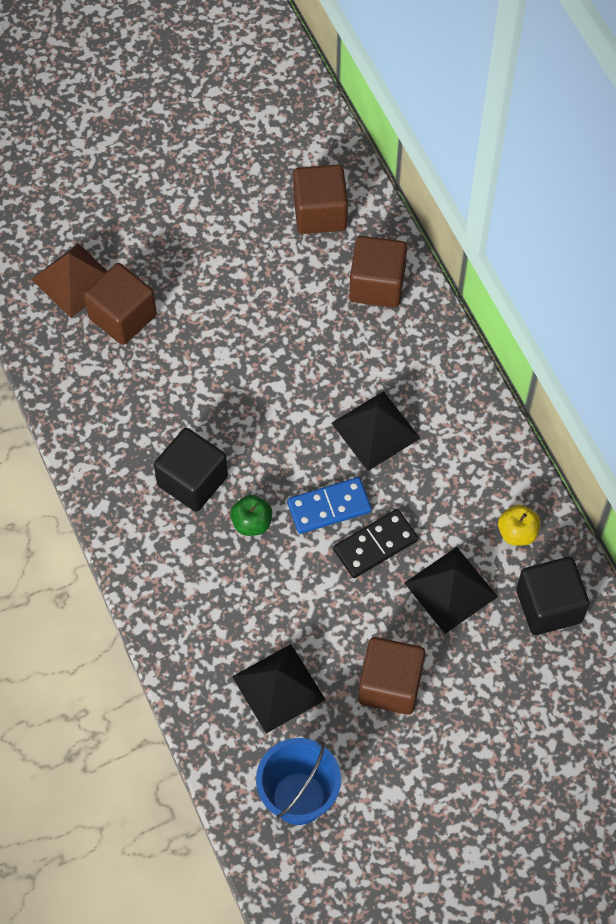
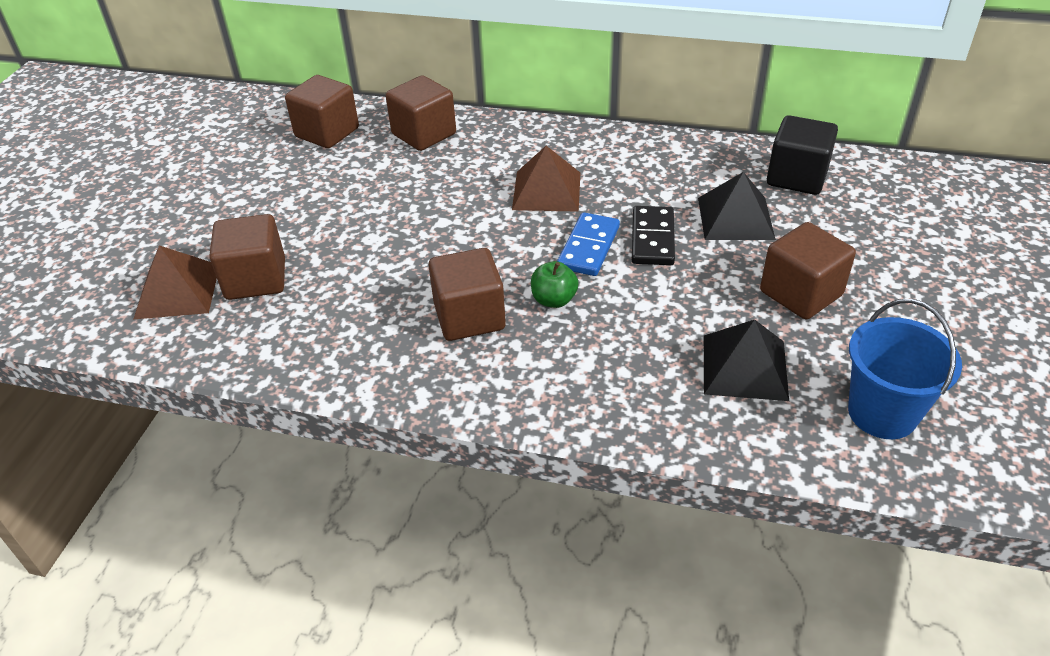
camera: 50 degrees left, 20 degrees down
black cube [154,428,228,512] -> brown cube [428,248,506,341]
black pyramid [332,391,421,471] -> brown pyramid [512,146,580,212]
yellow apple [498,505,540,546] -> none

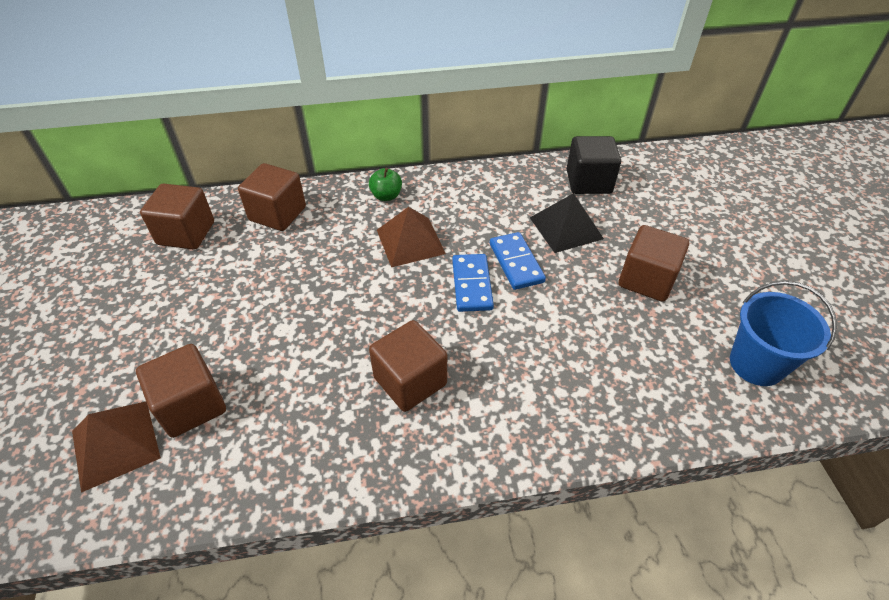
camera: 25 degrees left, 5 degrees up
green apple [531,261,579,308] -> green apple moved to [369,168,402,201]
black domino [632,206,675,265] -> blue domino [490,232,546,290]
black pyramid [704,320,789,401] -> none

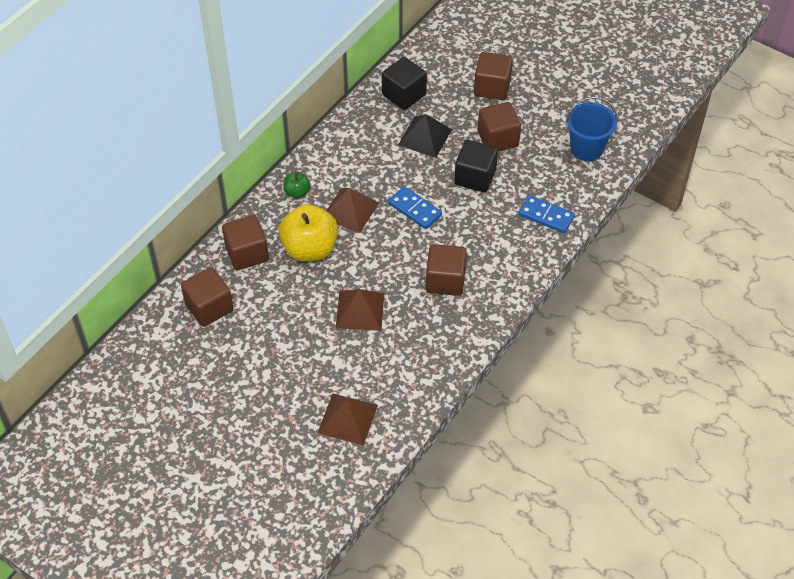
camera: 45 degrees left, 5 degrees up
brown cube [136,344,226,438] -> brown cube moved to [474,52,513,100]
blue domino [490,232,546,290] -> blue domino moved to [518,195,575,233]
none -> yellow apple [279,204,338,262]
none -> brown pyramid [336,289,384,331]
none -> black cube [454,140,498,192]

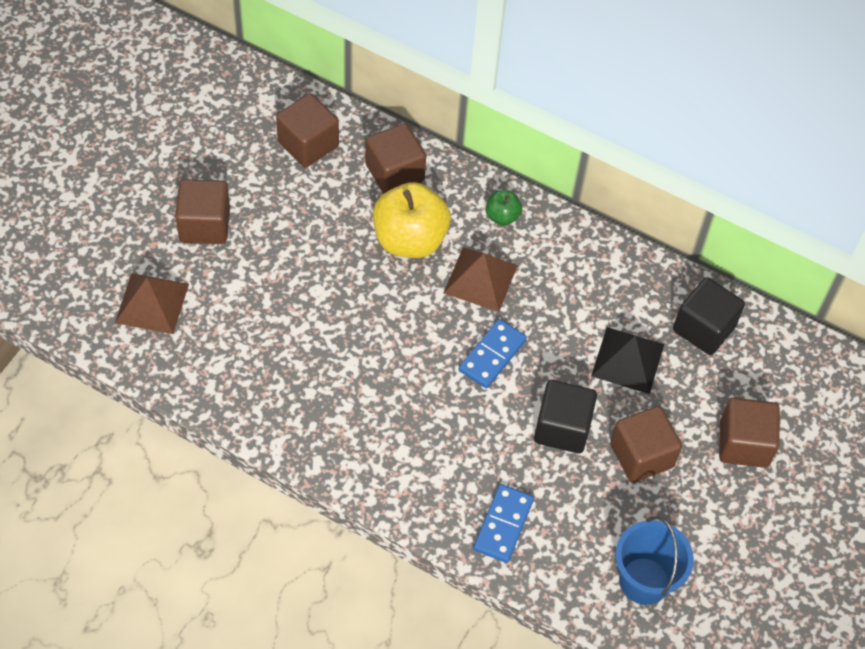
camera: 80 degrees right, 5 degrees up
brown pyramid [336,289,384,331] -> none
brown cube [426,244,467,296] -> brown cube moved to [175,179,230,244]

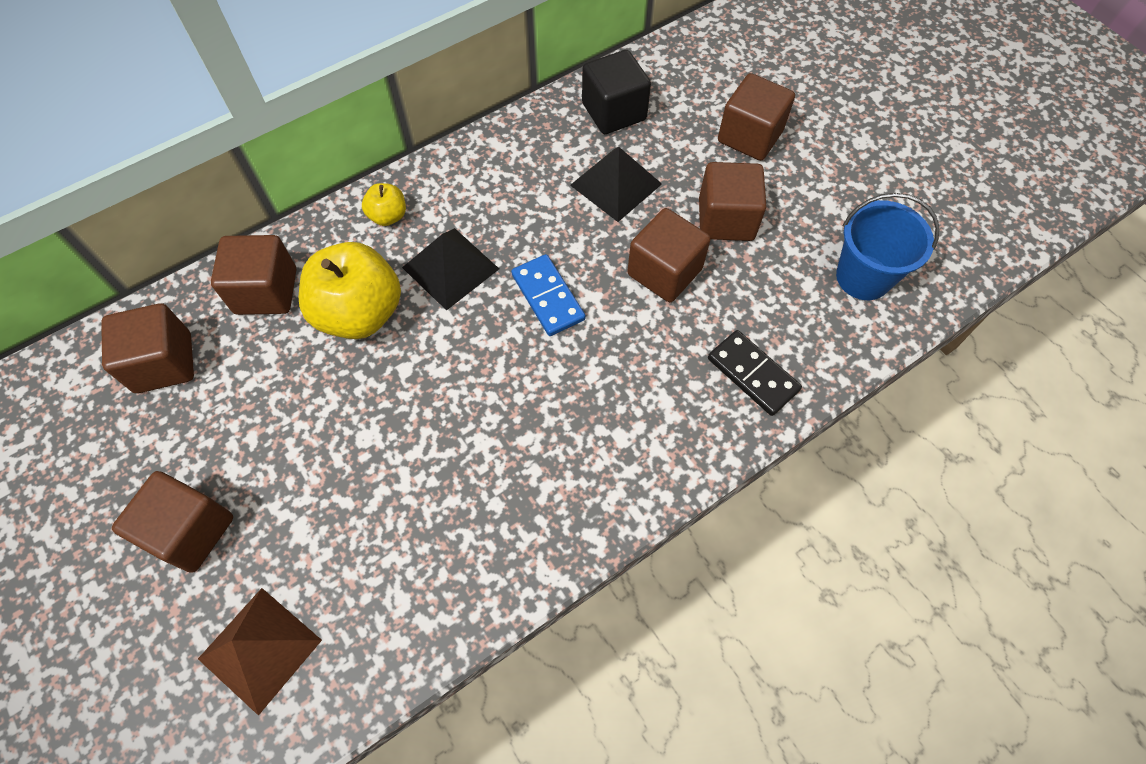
camera: 60 degrees left, 5 degrees up
brown pyramid [444,247,518,312] -> black pyramid [402,228,499,311]
blue domino [473,484,534,563] -> black domino [708,330,802,416]
green apple [486,190,522,226] -> yellow apple [362,183,406,226]
black cube [534,380,597,453] -> brown cube [627,208,711,302]

